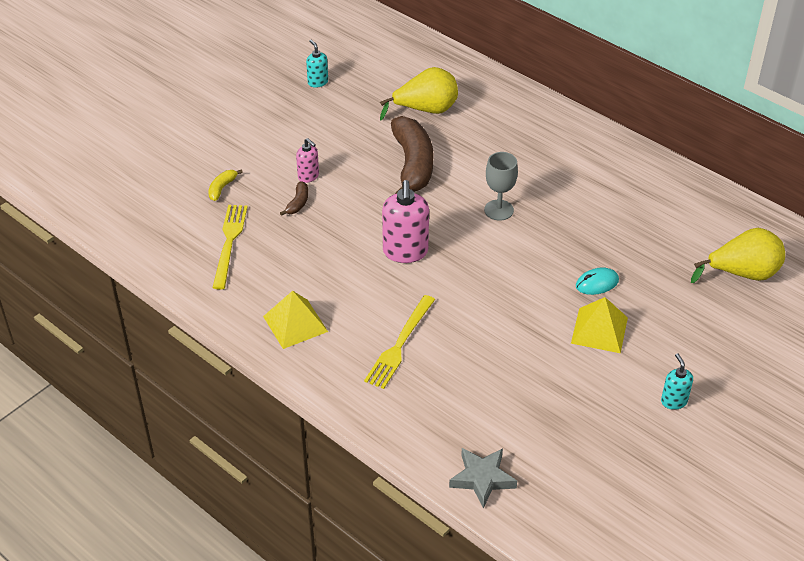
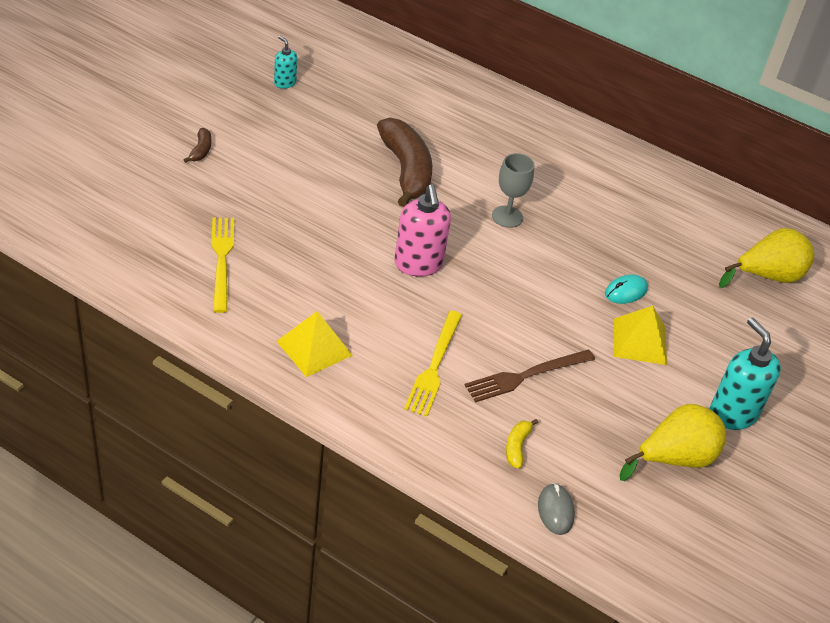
camera: 15 degrees left, 0 degrees up
yellow banana [208,169,243,201] -> yellow banana moved to [506,419,538,469]
brown banana [280,181,308,216] -> brown banana moved to [184,128,211,163]
pink soap dispenser [296,138,319,183] -> none
yellow pear [380,67,458,120] -> yellow pear moved to [619,404,726,481]
grey star [449,448,517,509] -> grey mouse [538,483,575,535]
turquoise soap dispenser [661,353,693,410] -> turquoise soap dispenser [710,318,781,430], size x1.84
none -> brown fork [465,350,595,402]

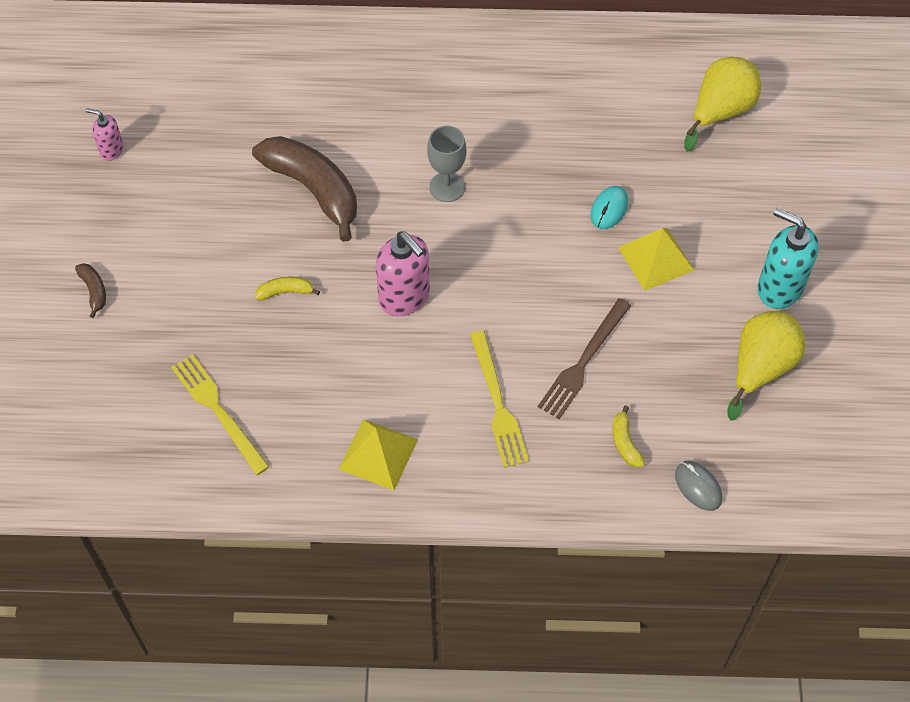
camera: 25 degrees left, 15 degrees up
turquoise soap dispenser [274,35,297,89] -> pink soap dispenser [85,108,124,161]
none -> yellow banana [255,277,320,300]

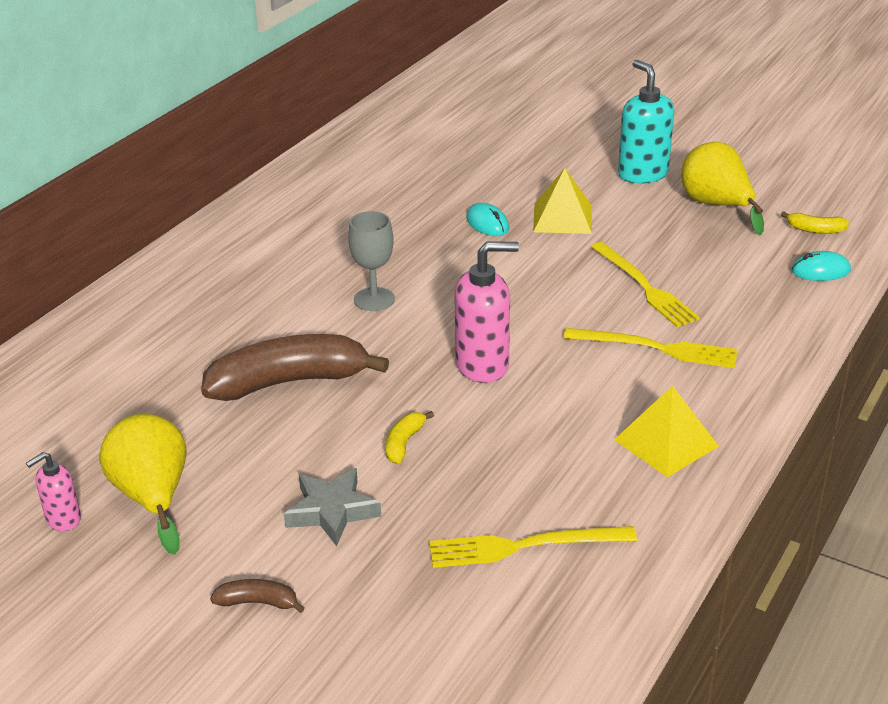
camera: 60 degrees left, 25 degrees down
brown fork [538,298,632,419] -> yellow fork [591,242,700,327]
yellow banana [612,405,645,467] -> yellow banana moved to [781,211,849,234]
grey mouse [675,461,722,511] -> turquoise mouse [791,251,851,281]
yellow pear [684,57,761,152] -> yellow pear moved to [99,414,186,554]
turquoise soap dispenser [757,208,819,309] -> turquoise soap dispenser turned 90 degrees clockwise [618,60,674,183]
none -> grey star [284,468,381,546]

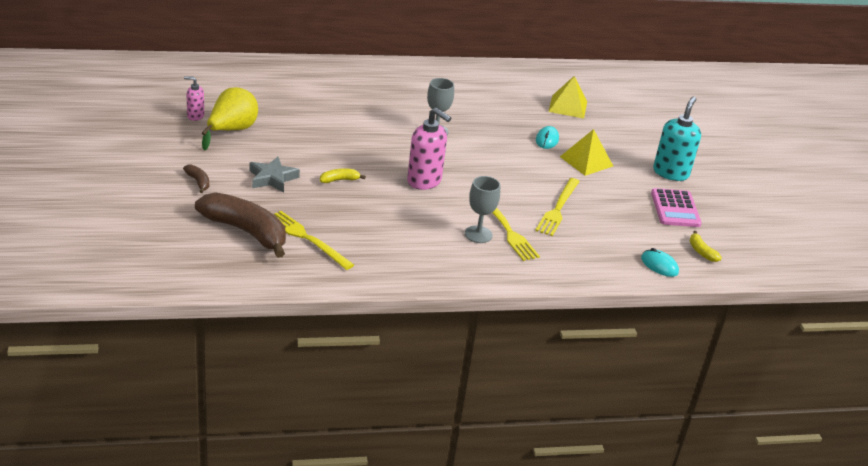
camera: 45 degrees right, 0 degrees up
brown banana [201,334,389,401] -> brown banana moved to [195,192,286,258]
yellow pyramid [614,386,719,477] -> yellow pyramid moved to [548,76,587,119]
yellow pear [681,142,764,235] -> pink calculator [651,188,702,227]
none -> grey goblet [465,176,500,243]

